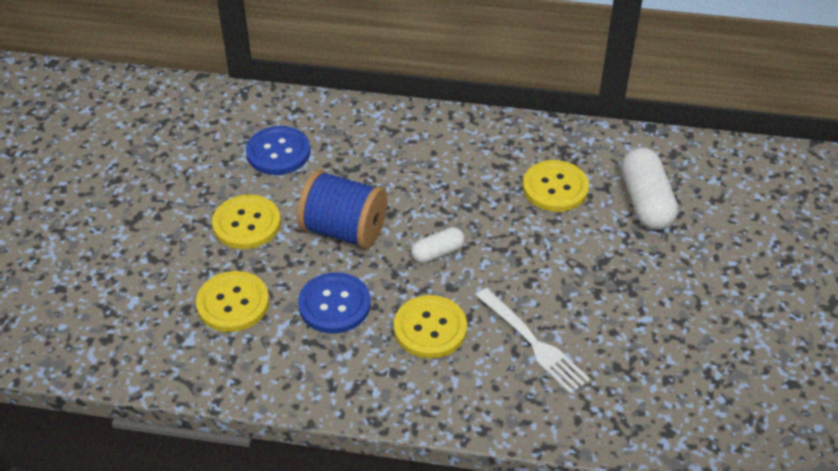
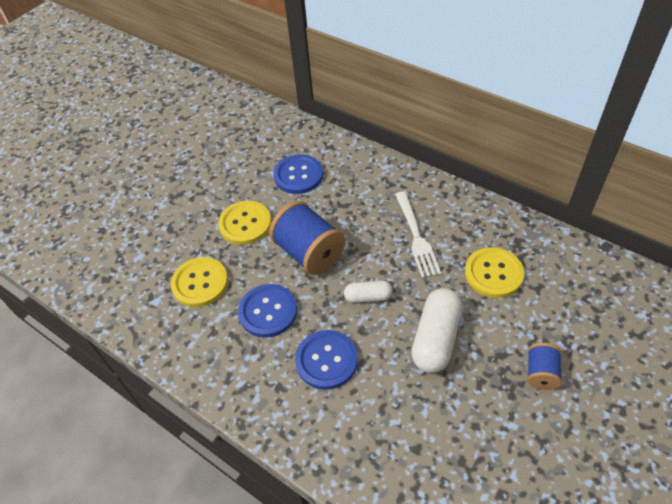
camera: 30 degrees right, 5 degrees up
yellow button [394,295,467,358] -> blue button [295,330,358,390]
white fork [476,288,590,394] -> white fork moved to [395,191,441,278]
white capsule [621,148,678,230] -> white capsule moved to [411,288,463,373]
none -> blue spool [527,343,562,390]

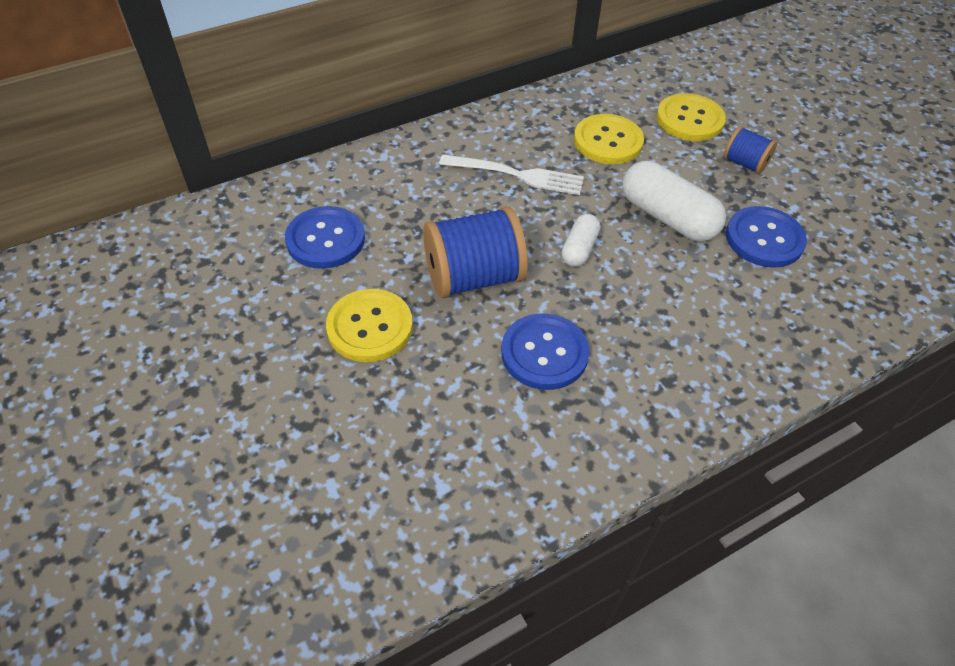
camera: 70 degrees left, 0 degrees up
yellow button [171,257,228,307] -> yellow button moved to [656,93,726,141]
blue button [295,330,358,390] -> blue button moved to [726,206,807,268]

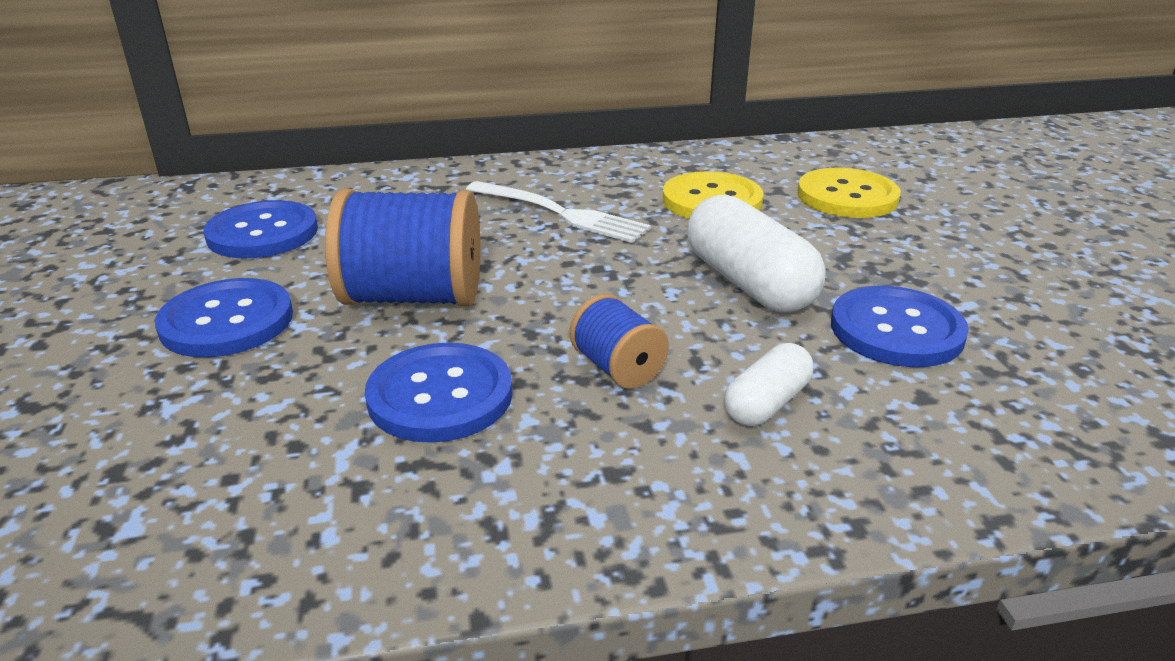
camera: 20 degrees right, 20 degrees down
yellow button [326,289,413,362] -> blue button [155,278,293,357]
white capsule [562,214,600,267] -> white capsule moved to [724,343,813,426]
blue spool [723,126,777,174] -> blue spool moved to [569,294,669,389]

